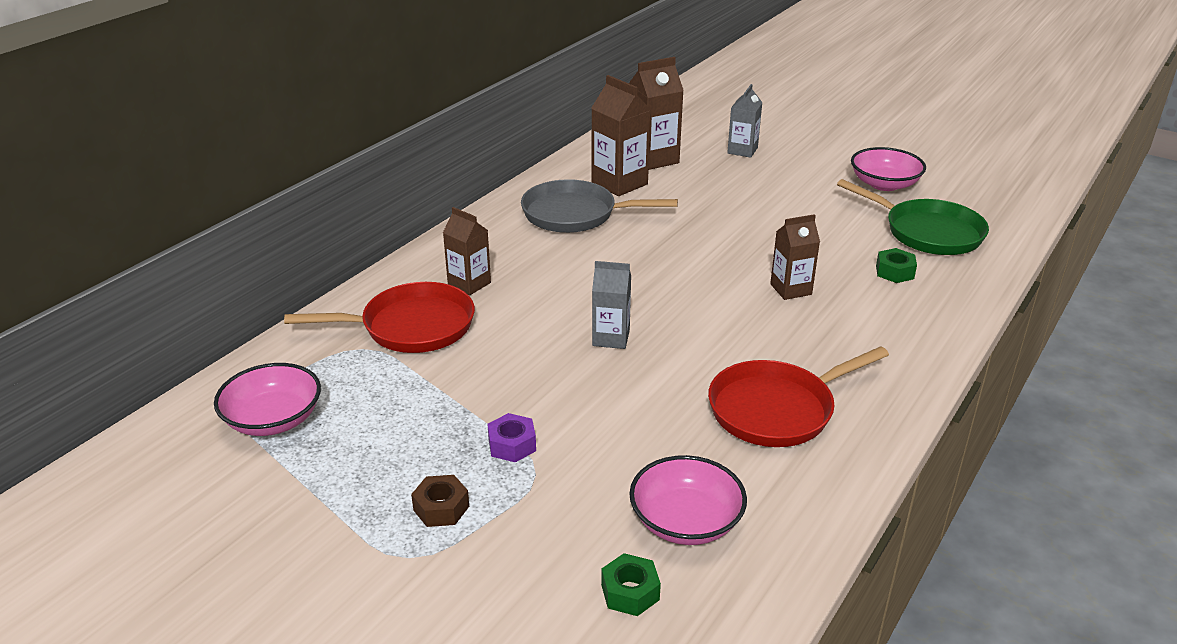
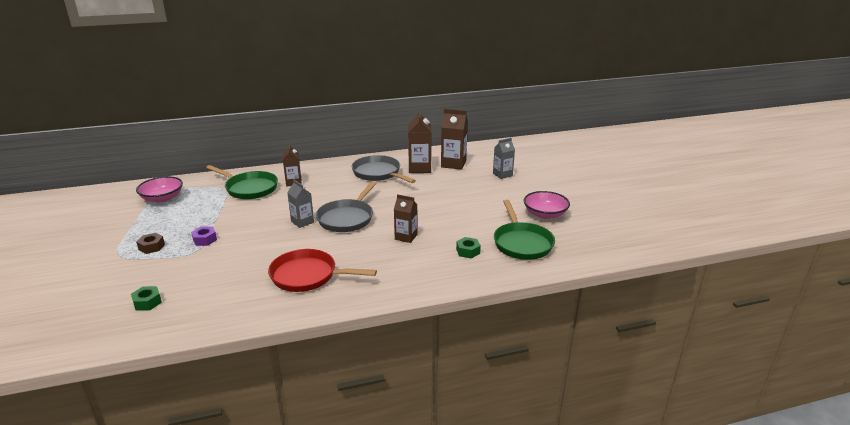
camera: 40 degrees right, 5 degrees down
red pan [284,282,475,353] -> green pan [206,165,278,199]
pink bowl [629,455,747,545] -> none
none -> grey pan [316,181,377,232]

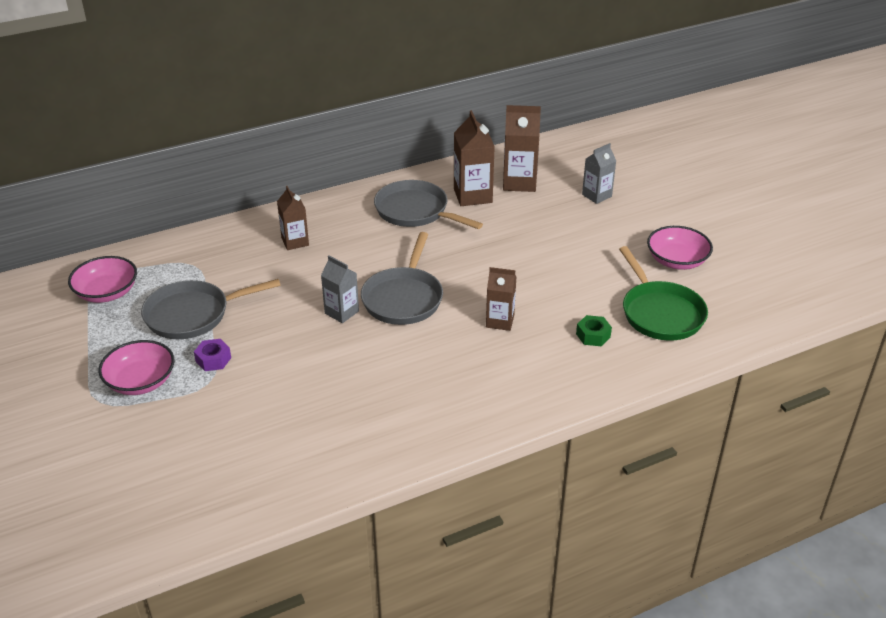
camera: 10 degrees left, 10 degrees up
green nut [131,286,162,311] -> none
brown nut [136,233,165,254] -> pink bowl [99,340,175,395]
green pan [206,165,278,199] -> none
red pan [268,249,377,292] -> none
none -> grey pan [141,279,281,339]

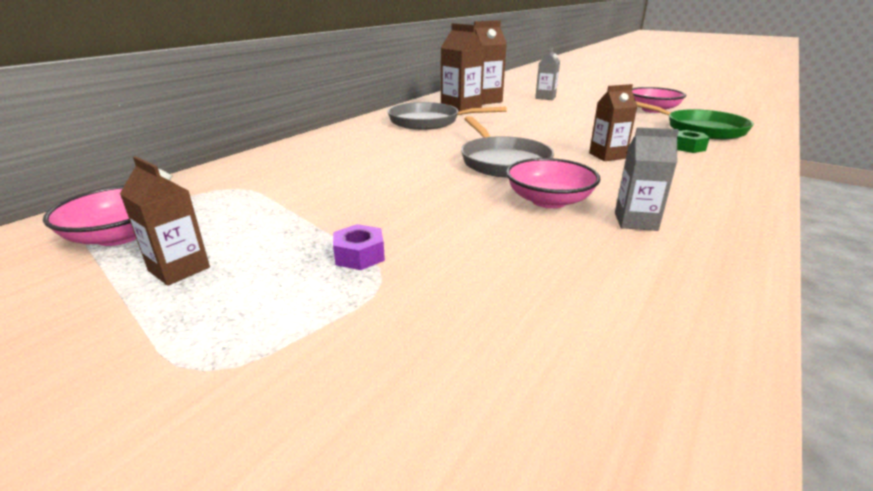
camera: 30 degrees left, 10 degrees down
pink bowl [99,340,175,395] -> pink bowl moved to [506,158,601,208]
grey pan [141,279,281,339] -> none
brown carton [277,186,309,250] -> brown carton moved to [120,156,210,286]
grey carton [321,256,359,323] -> grey carton moved to [615,127,679,231]

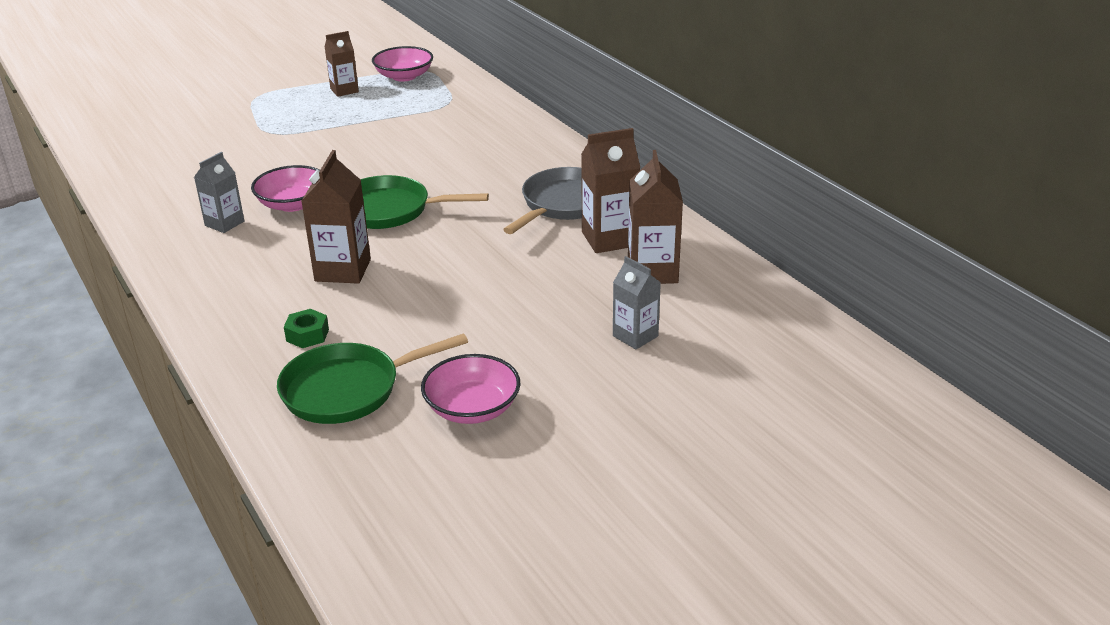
camera: 115 degrees right, 5 degrees up
purple nut [333,224,385,270] -> none
grey pan [461,116,554,178] -> green pan [360,175,489,229]
brown carton [589,84,638,161] -> brown carton [301,150,371,284], size x1.54

